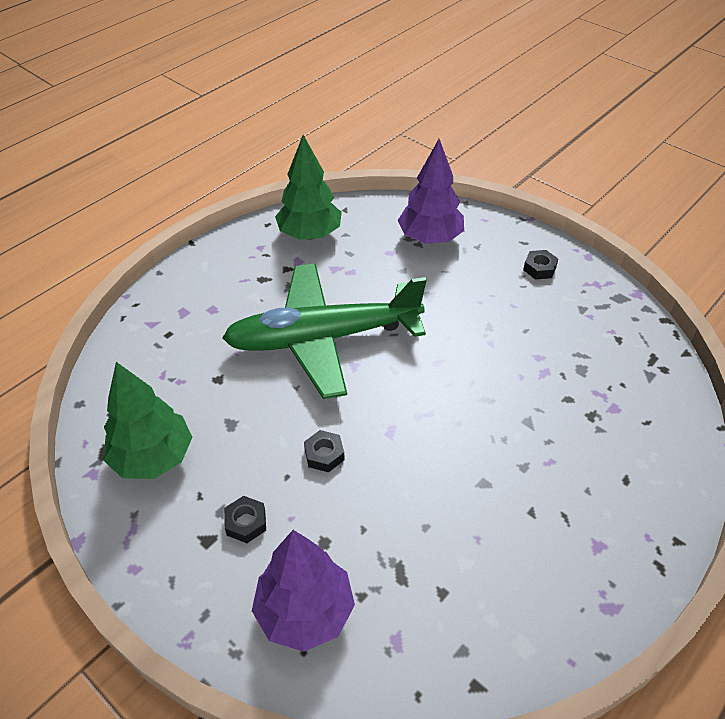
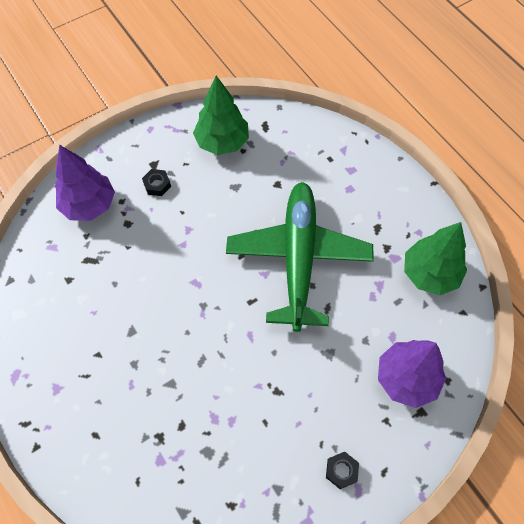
camera: 105 degrees right, 15 degrees up
black nut [304,430,345,472] -> none

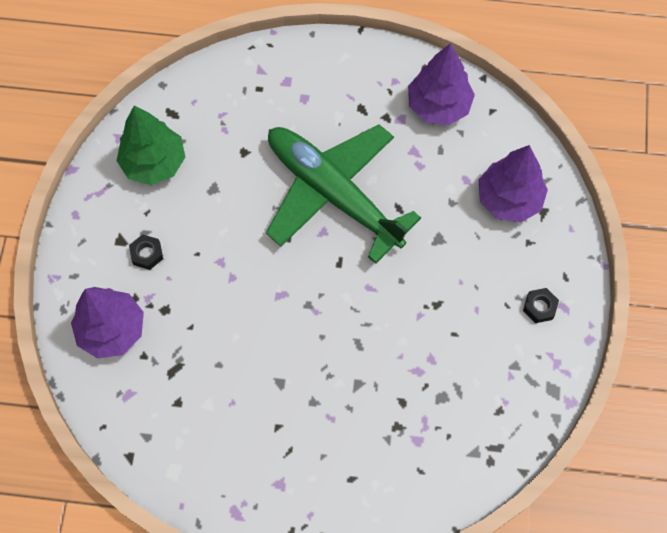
camera: 50 degrees left, 5 degrees up
green tree [404,222,467,295] -> purple tree [408,43,475,125]

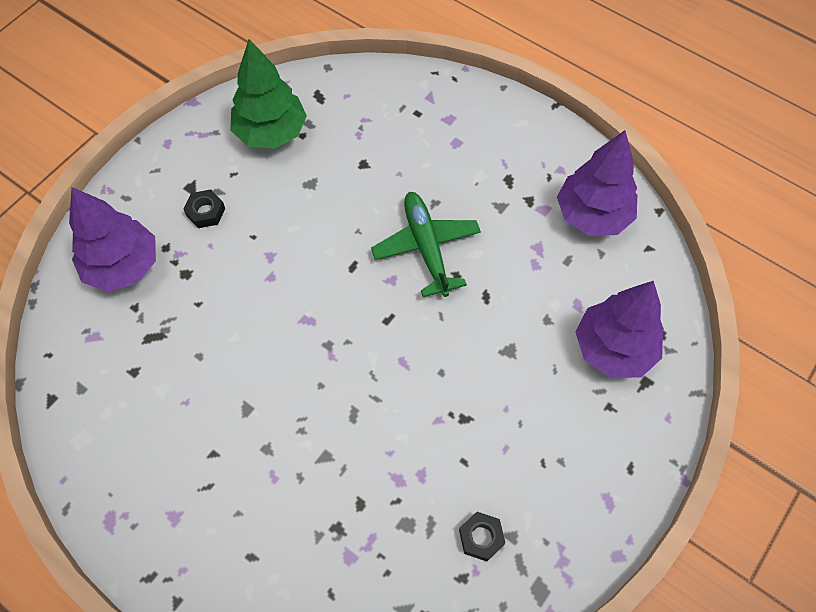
camera: 30 degrees right, 5 degrees down
green plane [266,124,421,264] -> green plane [371,192,481,297], size x0.57
black nut [523,288,559,323] -> black nut moved to [459,512,505,561]

